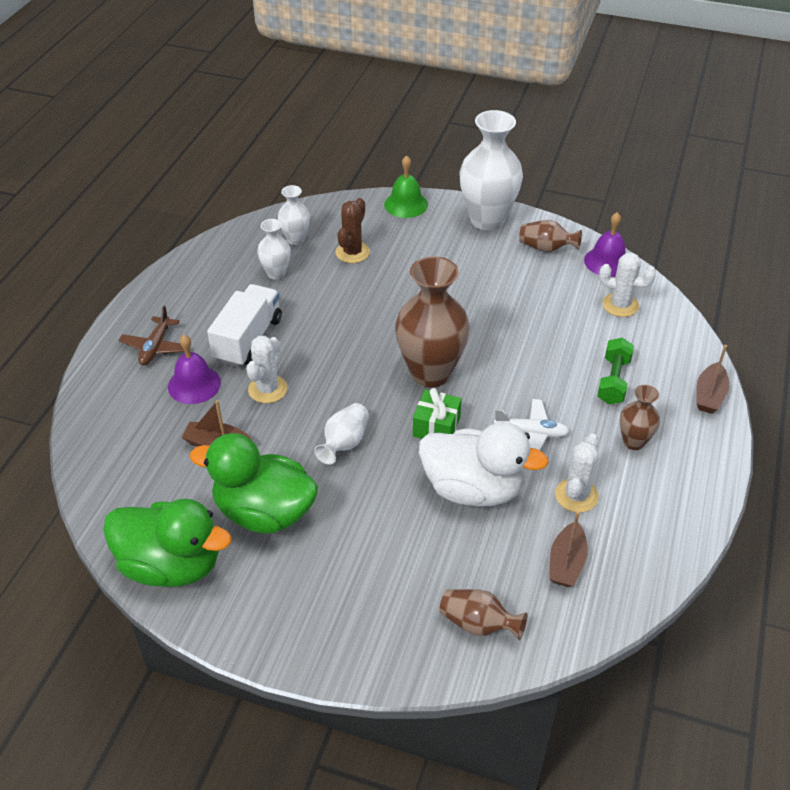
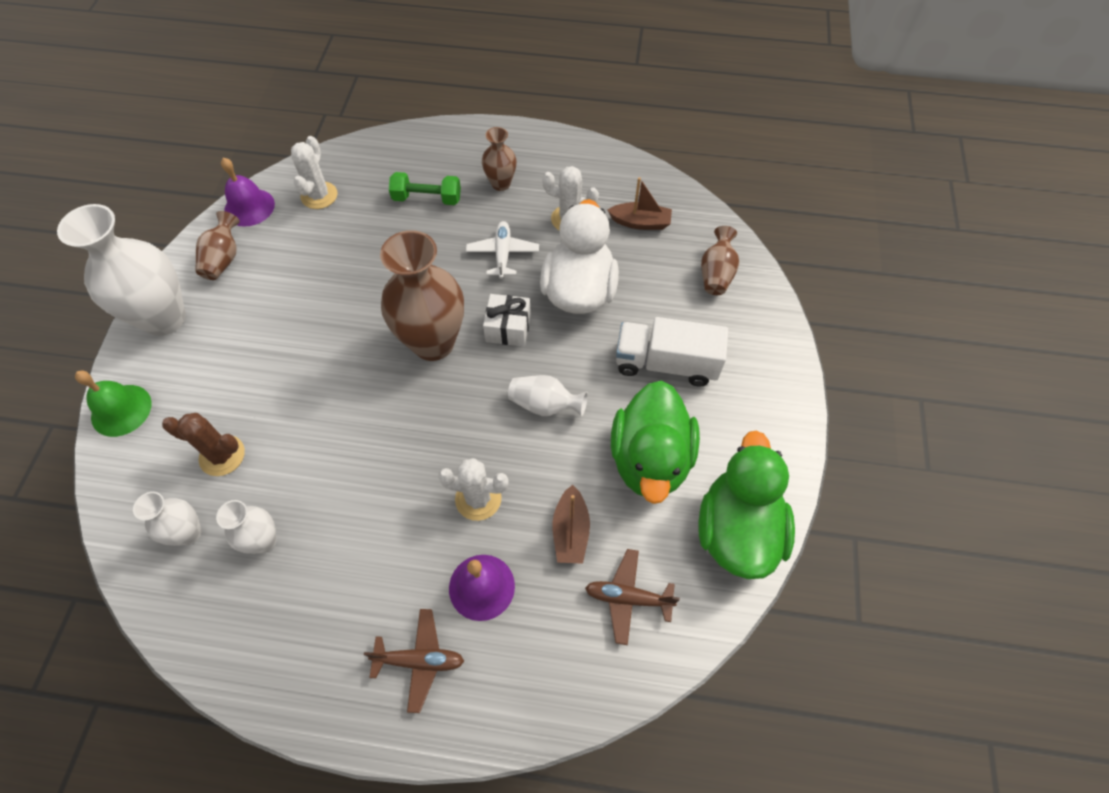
camera: 100 degrees left, 15 degrees up
white truck [207,284,282,367] -> white truck moved to [616,317,728,387]
green gift [413,388,462,439] -> white gift [483,294,531,347]
brown boat [696,345,729,414] -> none
none -> brown plane [585,549,680,645]

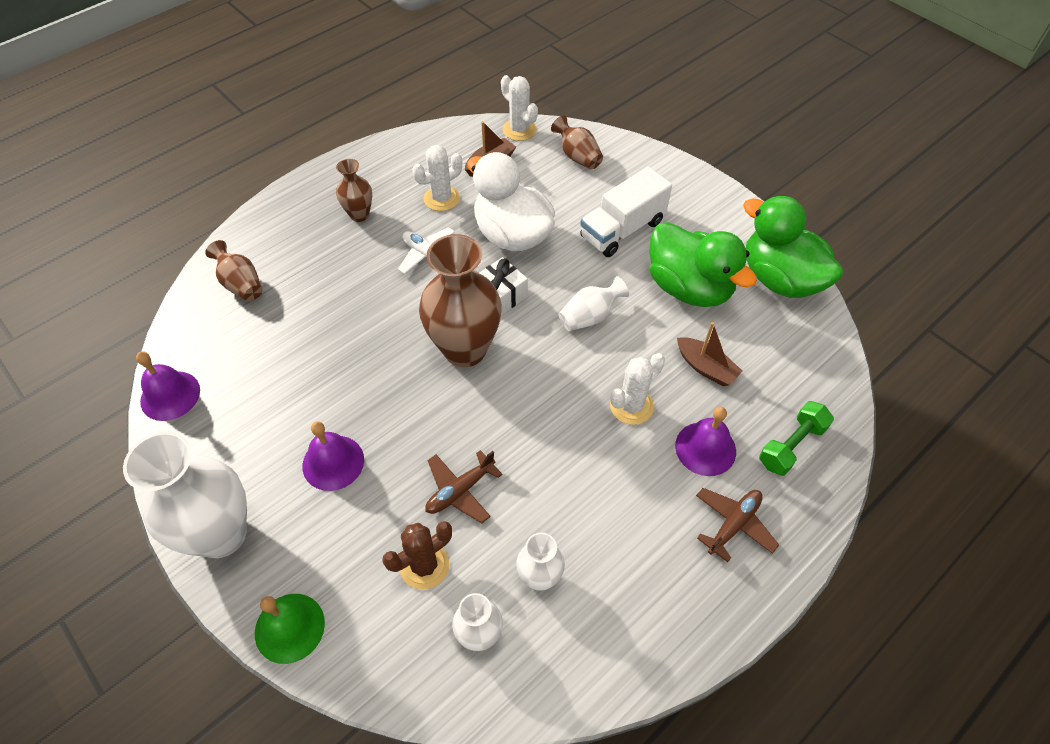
camera: 50 degrees left, 5 degrees down
brown vase [196,211,240,280] -> brown vase moved to [205,240,263,301]
white cactus [291,136,338,209] -> white cactus moved to [501,75,538,141]
green dumbbell [389,172,461,205] -> green dumbbell moved to [759,401,834,476]
brown plane [585,549,680,645] -> brown plane moved to [425,450,503,523]
none -> purple bell [302,421,364,491]

